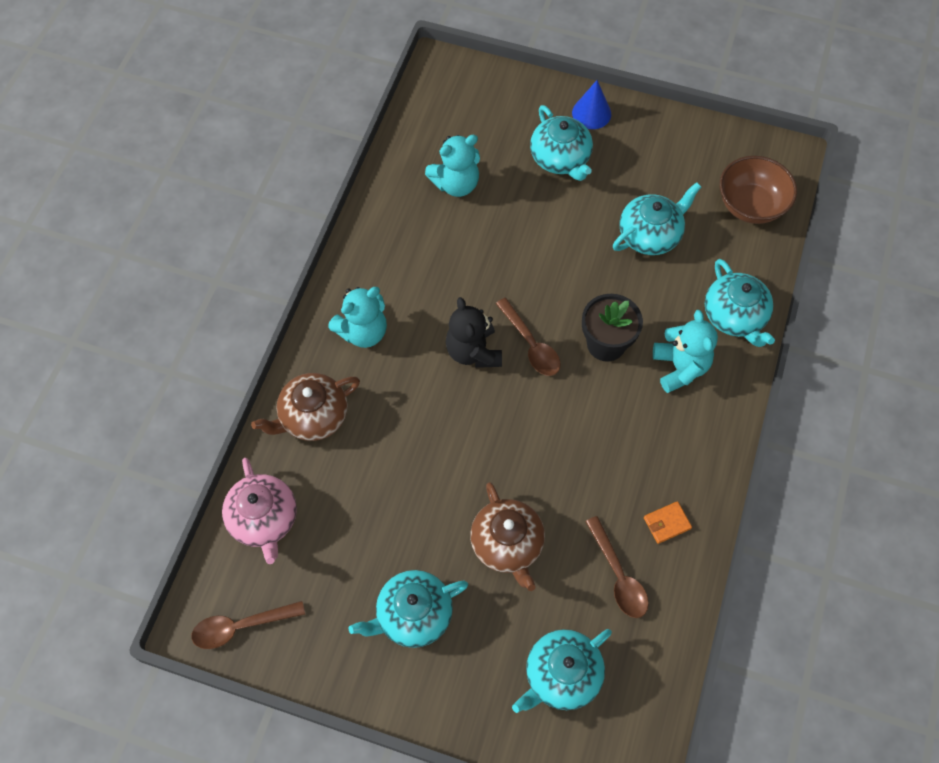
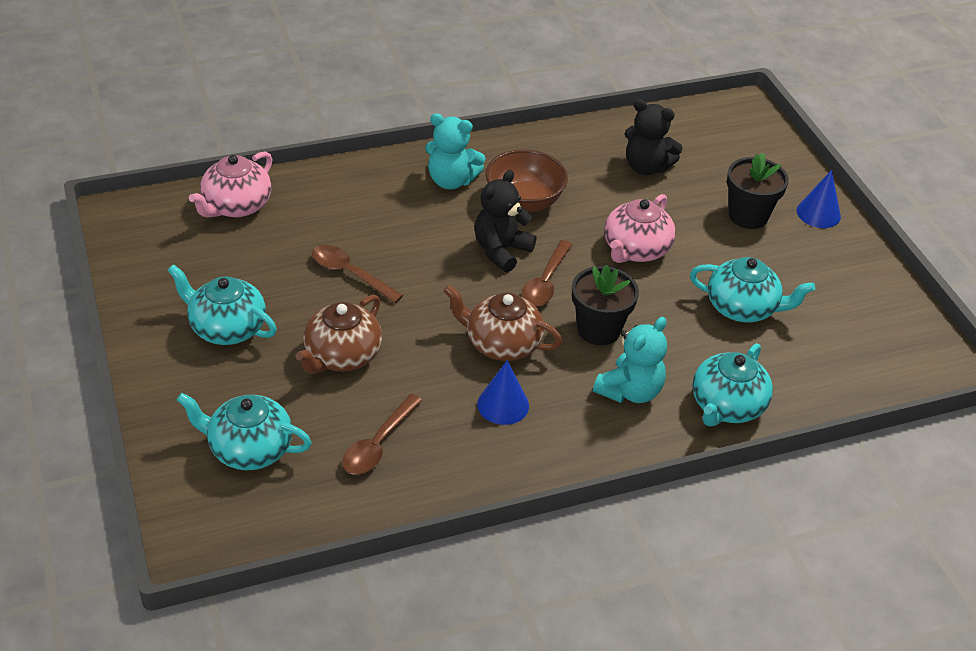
camera: 50 degrees right, 20 degrees down
brown spoon [191,601,305,649] -> brown spoon moved to [312,245,403,303]
brown teapot [251,373,360,441] -> brown teapot moved to [444,285,562,361]
turquoise teddy bear [425,135,480,197] -> black teddy bear [625,99,683,175]
turquoise teapot [530,105,593,181] -> black flower pot [727,153,789,229]
orange wallet [644,501,692,544] -> none
brown bowl [720,156,797,224] -> brown bowl moved to [485,149,568,212]
none -> blue cone [477,360,529,425]
none -> pink teapot [604,194,676,263]

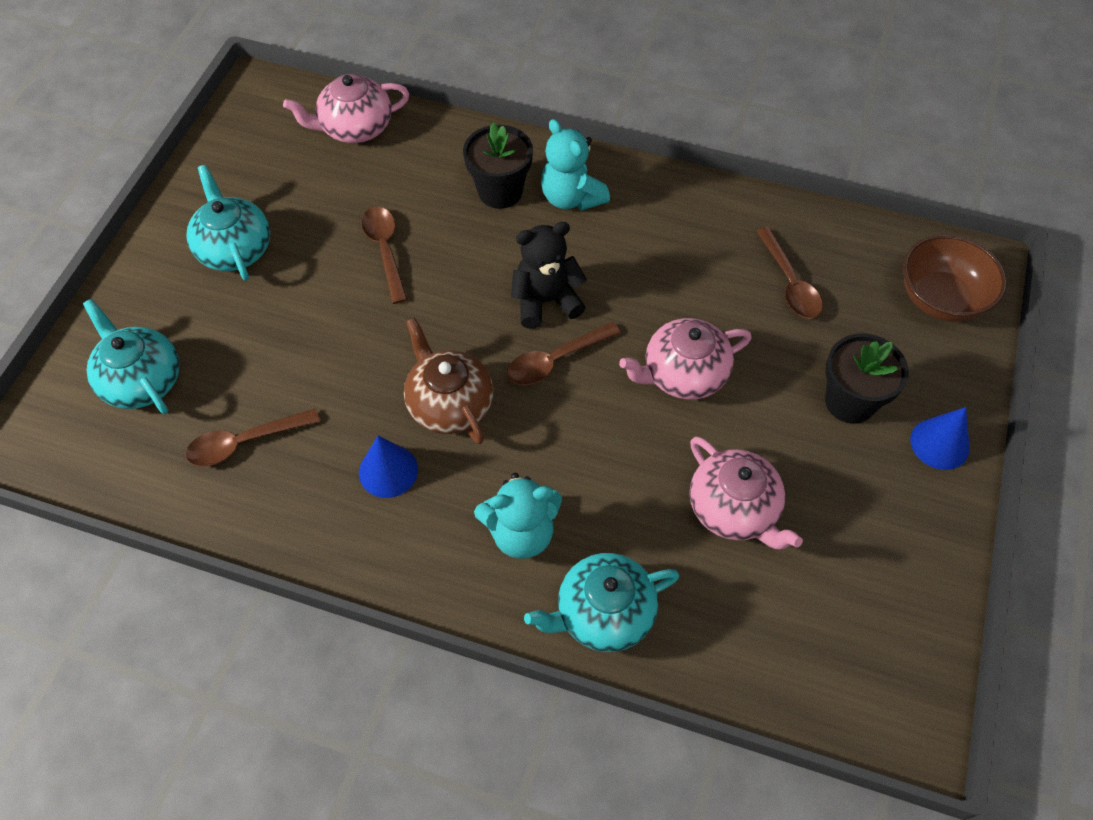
camera: 40 degrees right, 15 degrees up
brown teapot [296,295,382,374] -> none
brown bowl [485,149,568,212] -> brown bowl moved to [903,235,1007,322]
black flower pot [572,265,639,345] -> black flower pot moved to [463,122,533,209]
black teddy bear [625,99,683,175] -> brown spoon [756,227,823,319]
turquoise teapot [690,257,815,322] -> pink teapot [690,437,803,549]

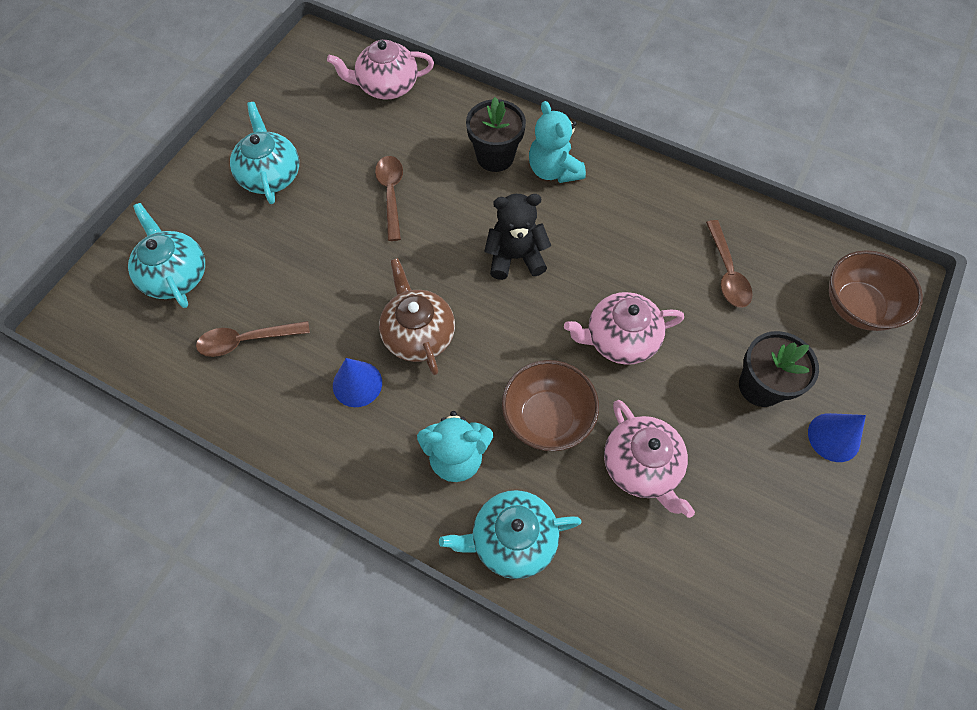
camera: 10 degrees right, 5 degrees up
brown spoon [507,322,621,385] -> none
none -> brown bowl [502,360,599,451]

